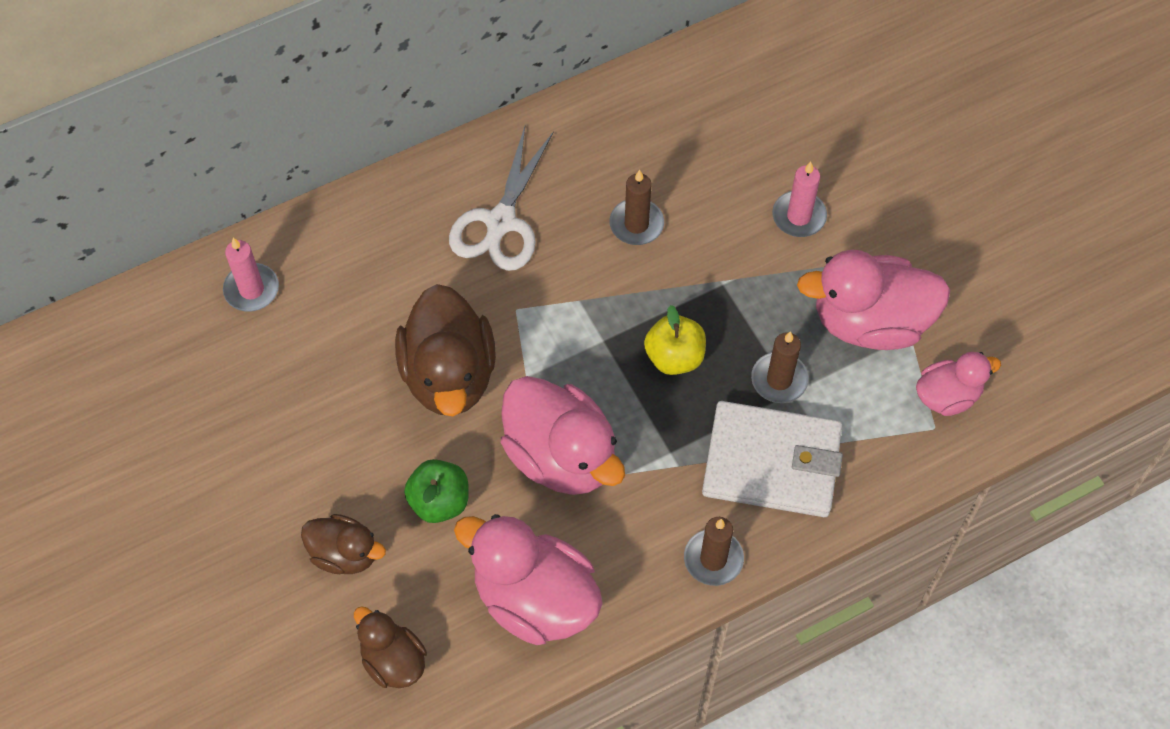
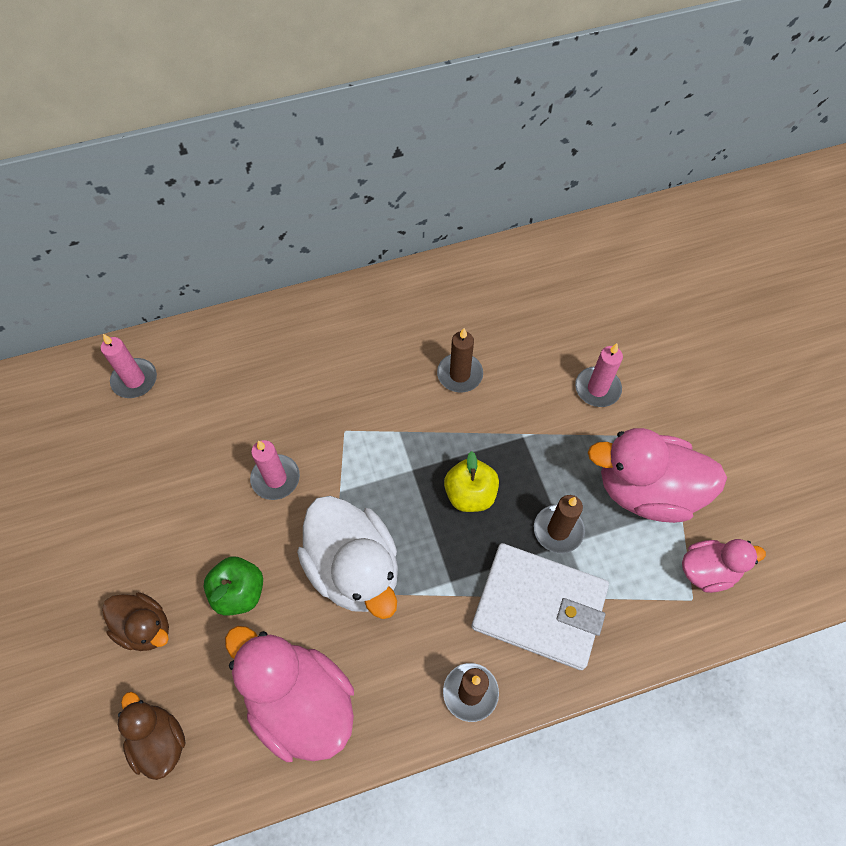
camera: 10 degrees right, 0 degrees up
brown duck [395,284,496,416] -> pink candle [250,440,300,500]
white scissors [449,126,554,271] -> none
pink duck [501,376,625,495] -> white duck [297,496,398,619]

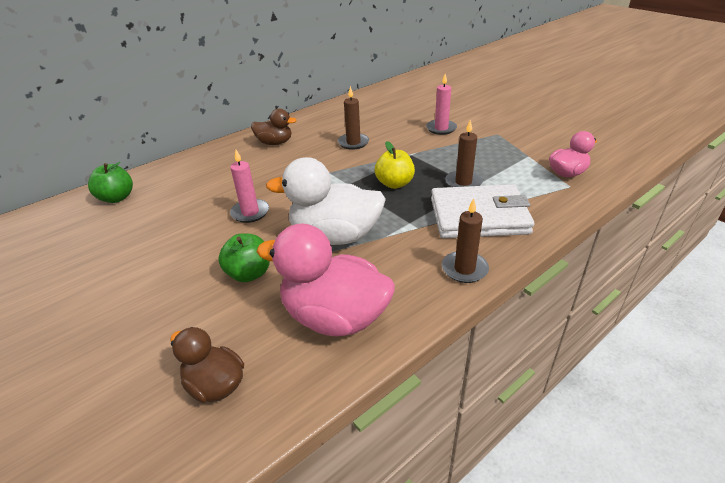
camera: 20 degrees left, 25 degrees down
pink candle [101,334,157,398] -> green apple [88,162,133,203]
brown duck [102,592,169,651] -> brown duck moved to [251,108,297,145]
white duck [297,496,398,619] -> white duck turned 150 degrees clockwise [266,157,386,245]
pink duck [588,428,727,523] -> none

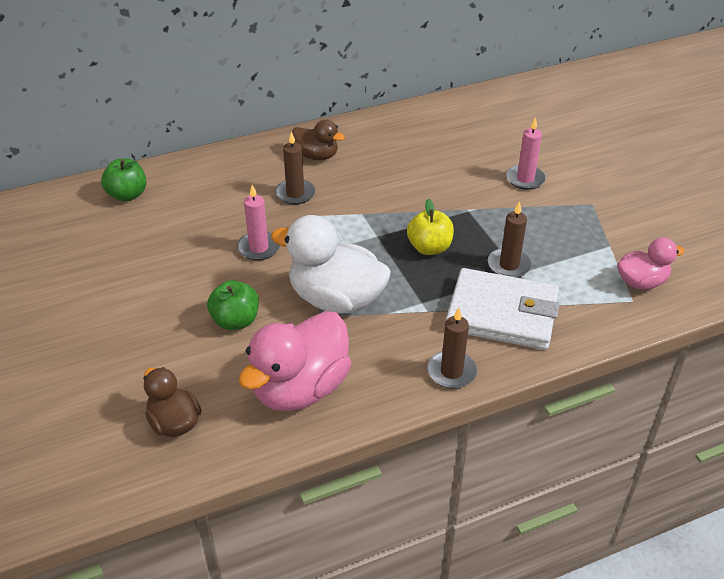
camera: 15 degrees right, 5 degrees up
pink duck [256,224,395,336] -> pink duck turned 90 degrees counterclockwise [239,311,351,411]
brown candle [338,86,369,150] -> brown candle moved to [275,131,315,205]

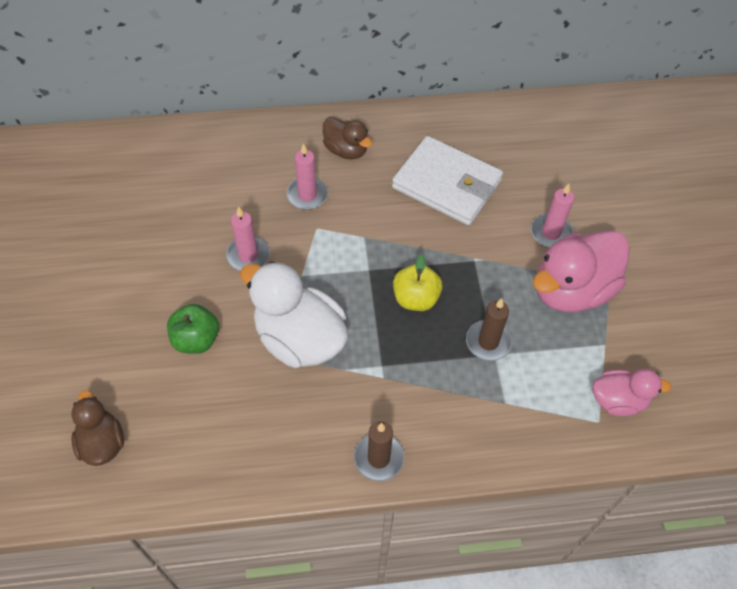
camera: 15 degrees right, 15 degrees up
green apple [101,159,147,202] -> none
pink duck [239,311,351,411] -> pink duck moved to [533,230,630,312]
brown candle [275,131,315,205] -> pink candle [287,143,328,210]
white wallet [446,268,560,350] -> white wallet moved to [392,136,503,225]

